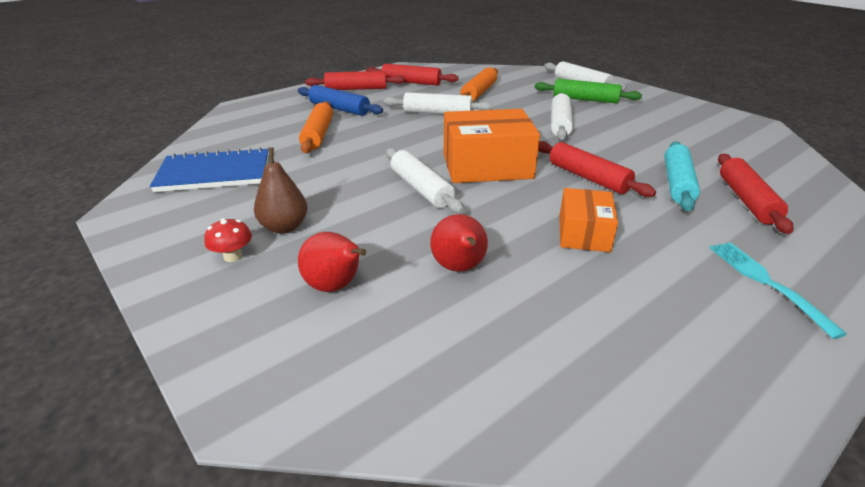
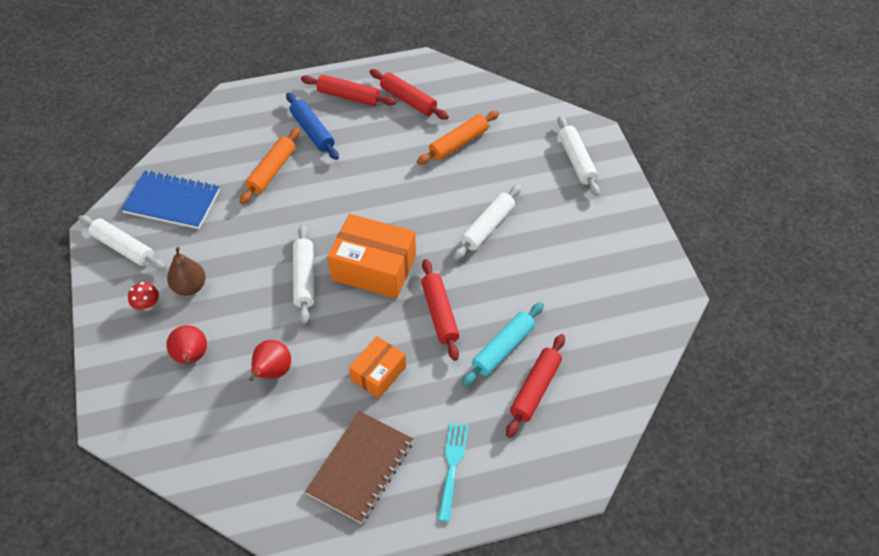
camera: 25 degrees right, 20 degrees up
white rolling pin [383,92,493,114] -> white rolling pin moved to [78,215,166,270]
green rolling pin [535,79,642,104] -> none
none -> brown notebook [305,411,413,524]

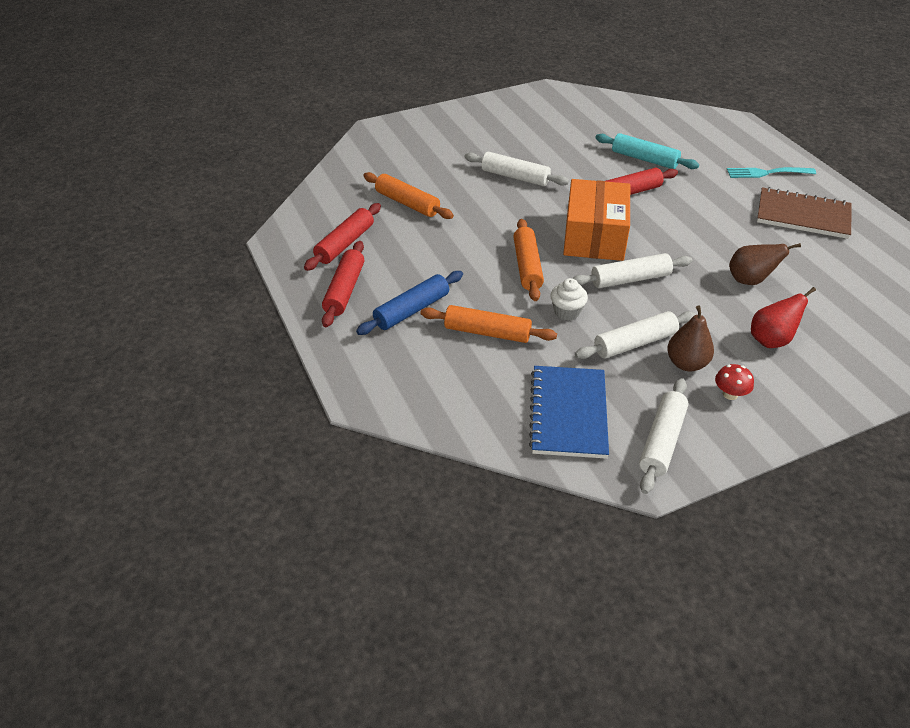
camera: 100 degrees left, 10 degrees down
red pear [249,340,291,381] -> brown pear [729,243,801,285]
orange box [349,336,406,399] -> none
red rolling pin [506,334,565,438] -> none
white rolling pin [557,116,600,196] -> white rolling pin moved to [575,311,696,359]
none -> orange rolling pin [513,219,544,301]
none -> white cupcake [550,278,588,321]

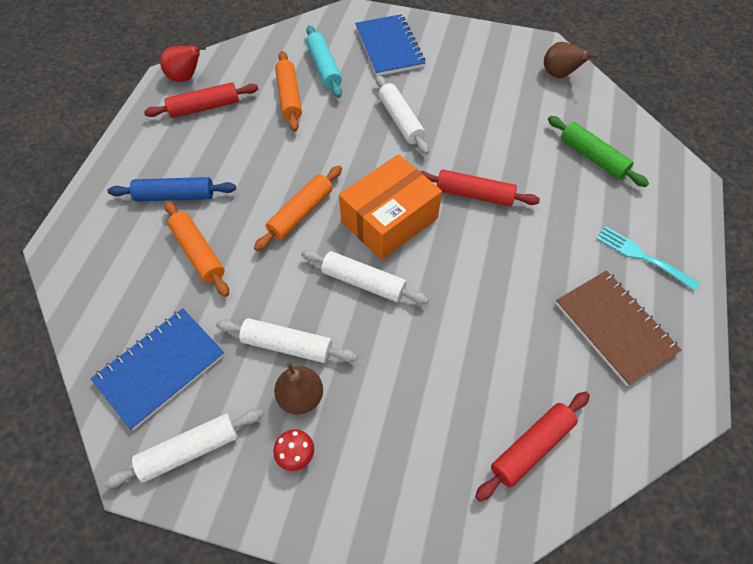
camera: 40 degrees right, 15 degrees up
red rolling pin [322,241,364,327] -> red rolling pin moved to [475,392,590,501]
white cupcake [550,278,588,321] -> none
turquoise rolling pin [595,133,699,169] -> turquoise rolling pin moved to [306,25,342,98]
brown pear [729,243,801,285] -> brown pear moved to [544,42,598,78]
red pear [751,287,816,348] -> red pear moved to [160,46,206,82]
none -> blue notebook [355,14,425,76]
none -> green rolling pin [548,116,649,187]

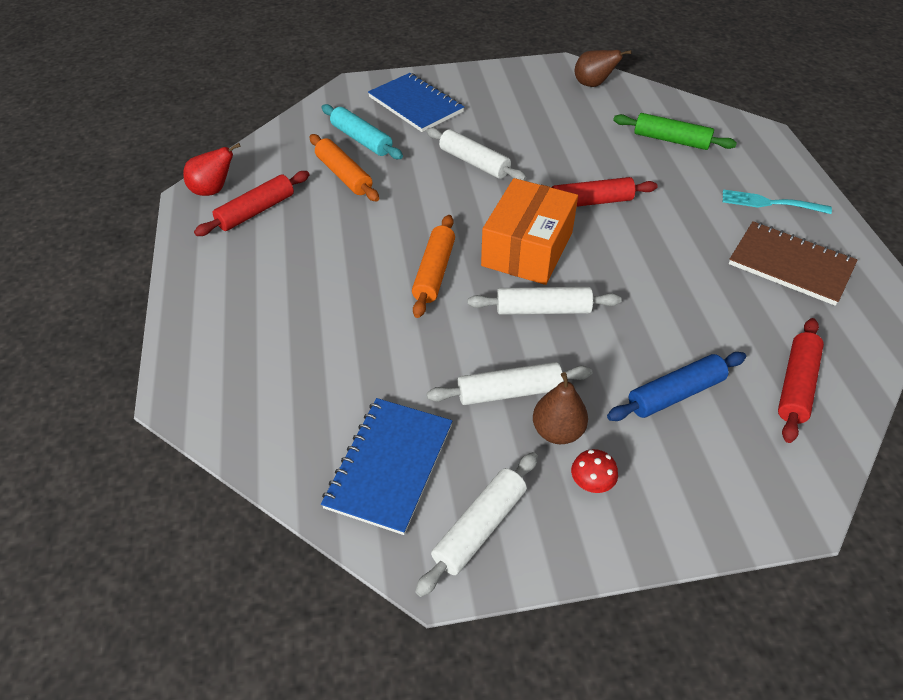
camera: 25 degrees left, 10 degrees down
blue rolling pin [108,177,236,202] -> blue rolling pin moved to [607,352,746,421]
orange rolling pin [165,201,229,297] -> none

